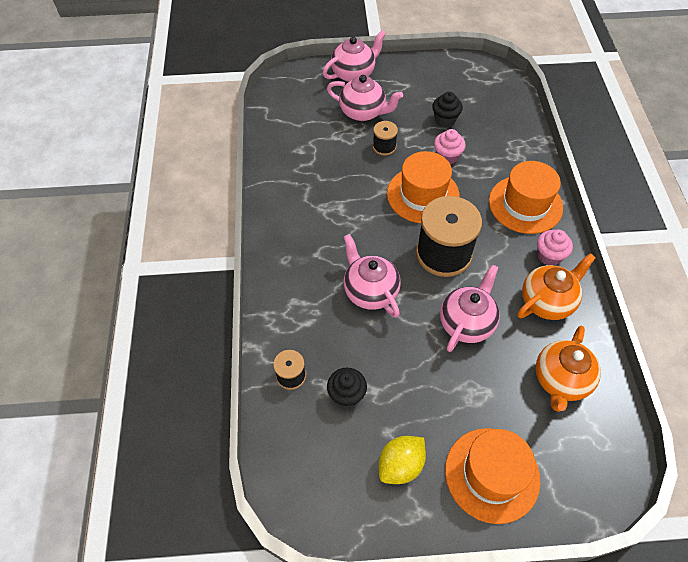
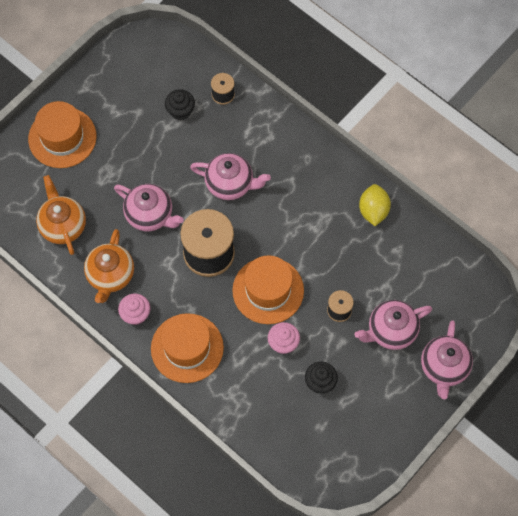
camera: 135 degrees right, 10 degrees up
yellow lemon [379,436,426,484] -> yellow lemon moved to [359,184,391,226]
pink teapot [440,264,500,352] -> pink teapot turned 45 degrees counterclockwise [114,184,184,231]

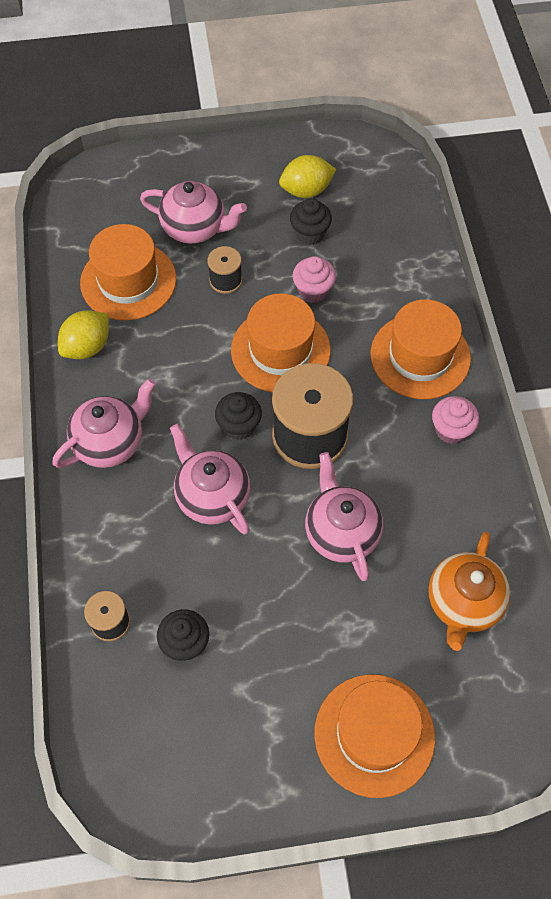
camera: 140 degrees left, 5 degrees down
orange teapot [84,229,134,303] -> none
pink teapot [421,320,473,399] -> pink teapot moved to [52,379,156,468]
none -> orange hat [80,224,176,321]
none -> black cupcake [215,392,262,440]
none -> yellow lemon [279,155,336,198]

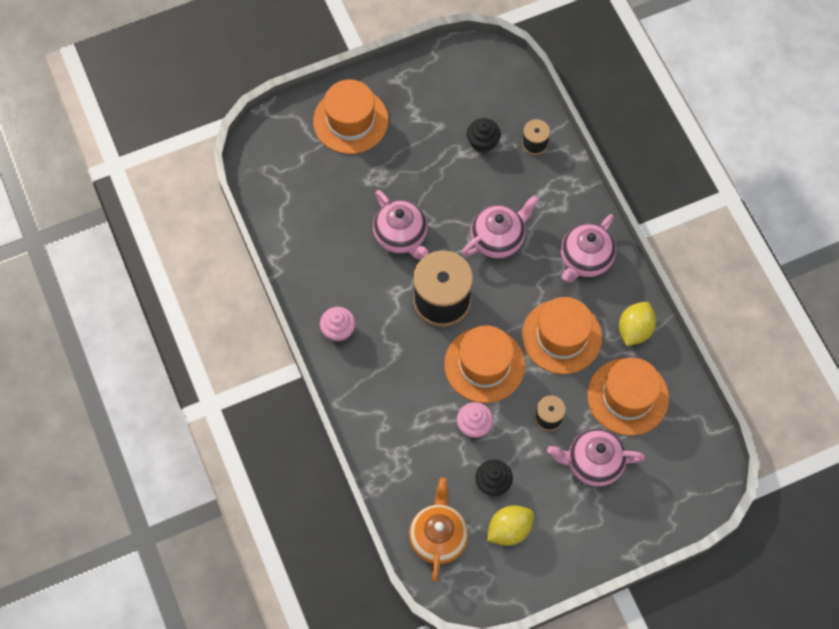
camera: 165 degrees right, 5 degrees up
pink teapot [170,424,250,535] -> pink teapot turned 75 degrees counterclockwise [461,195,539,258]
black cupcake [215,392,262,440] -> none
orange hat [370,299,471,399] -> orange hat moved to [522,297,602,374]
orange teapot [428,531,510,651] -> orange teapot moved to [409,478,468,582]

